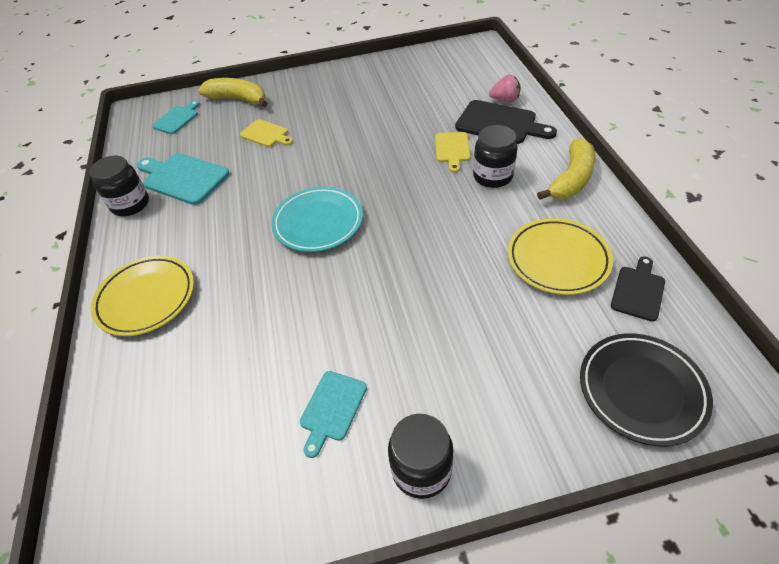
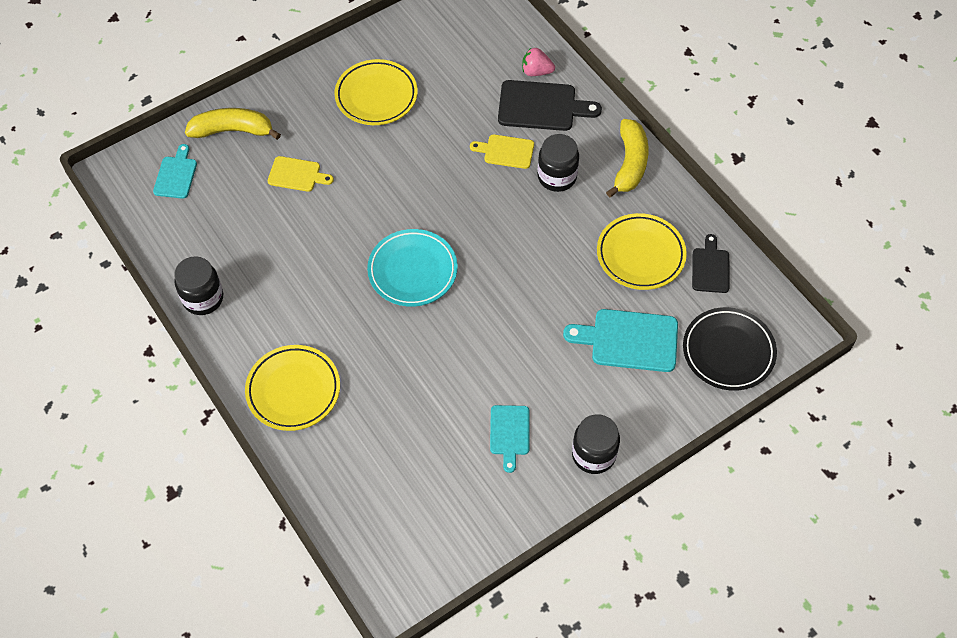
camera: 25 degrees left, 10 degrees up
turquoise cutting board [137,153,230,205] -> turquoise cutting board moved to [563,309,678,372]
yellow cutting board [435,132,471,173] -> yellow cutting board turned 120 degrees clockwise [470,134,534,169]
pink strawberry [489,75,521,102] -> pink strawberry turned 150 degrees counterclockwise [522,47,555,76]
none -> yellow plate [335,59,418,125]

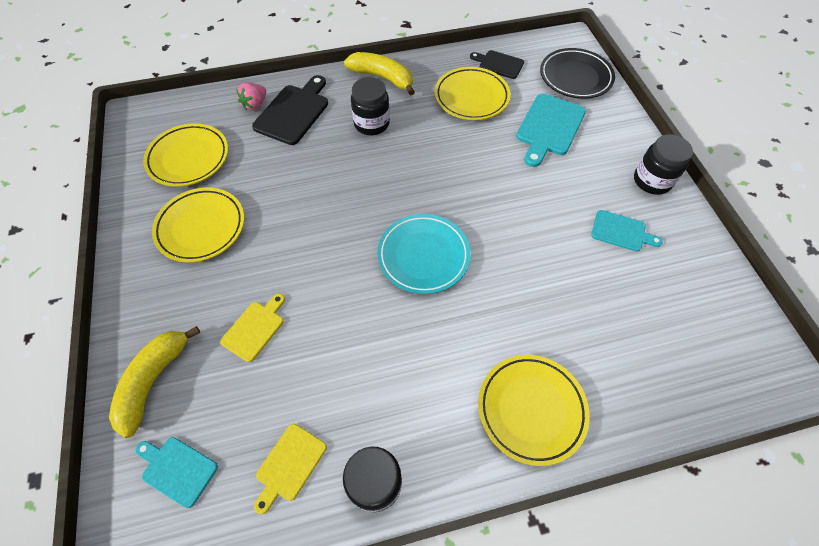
camera: 70 degrees left, 0 degrees up
yellow cutting board [470,134,534,169] -> yellow cutting board moved to [254,424,327,514]
none -> yellow plate [143,123,228,187]

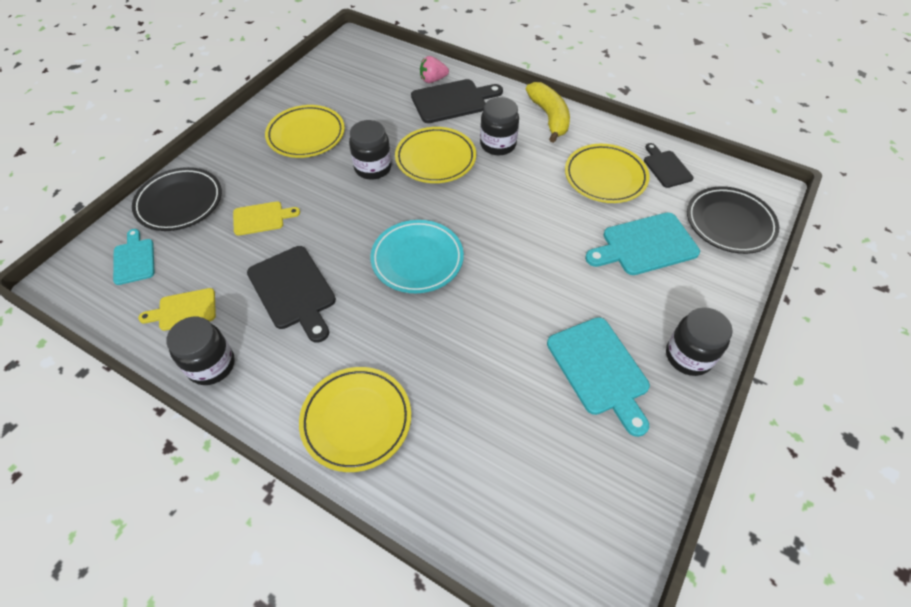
camera: 45 degrees right, 5 degrees down
yellow banana [109,326,200,438] -> black plate [132,167,222,231]
yellow plate [143,123,228,187] -> yellow plate moved to [395,127,476,183]
turquoise cutting board [591,210,663,251] -> turquoise cutting board [547,317,650,437], size x1.64
none -> black cutting board [247,246,336,343]
none -> black jar [349,120,392,180]

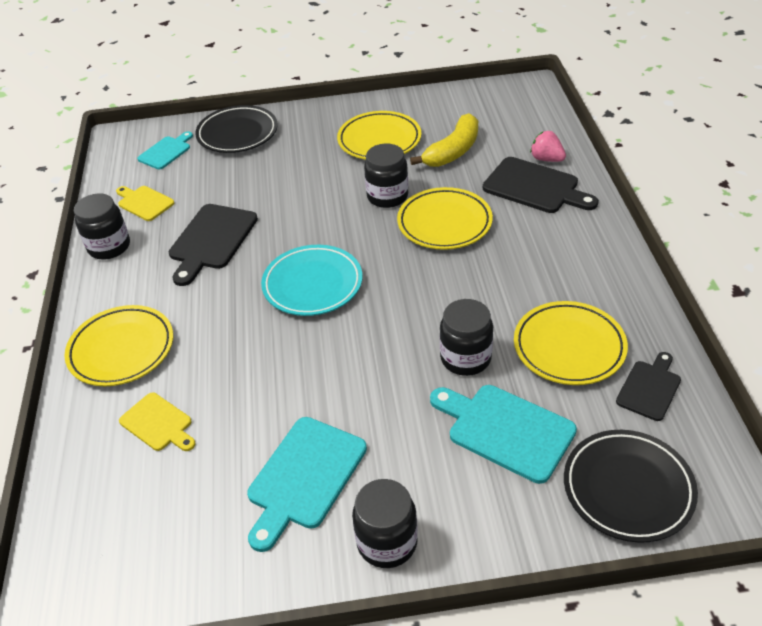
camera: 55 degrees right, 10 degrees down
yellow cutting board [233,201,300,236] -> yellow cutting board moved to [119,392,196,451]
black jar [480,97,519,155] -> black jar moved to [440,299,493,376]
yellow banana [526,82,570,143] -> yellow banana moved to [410,113,478,167]

